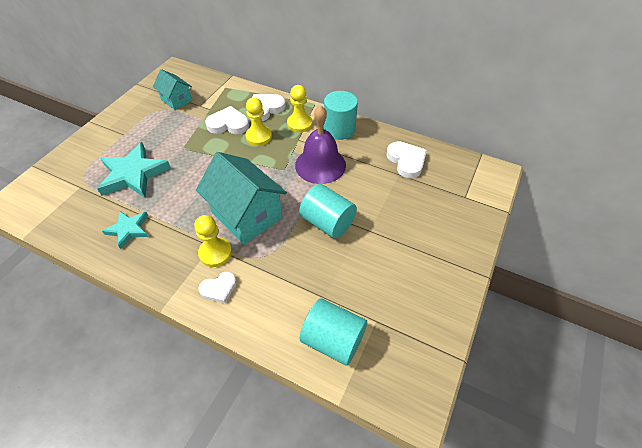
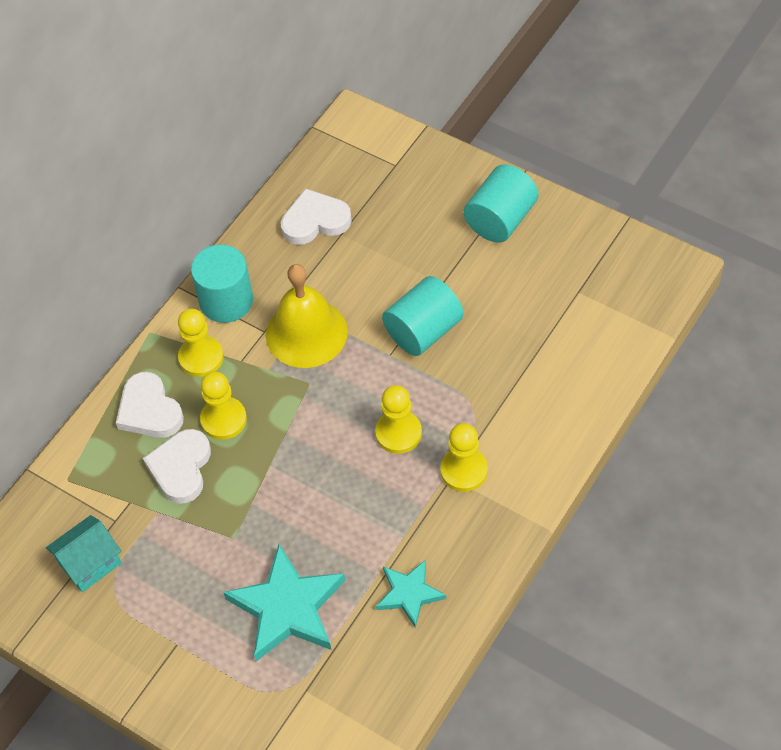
camera: 80 degrees left, 5 degrees up
turquoise house [196,152,287,245] -> yellow pawn [375,385,422,454]
white heart [199,271,237,303] -> none
purple bell [295,105,346,184] -> yellow bell [266,264,348,368]
turquoise cylinder [300,298,367,366] -> turquoise cylinder moved to [463,164,539,243]

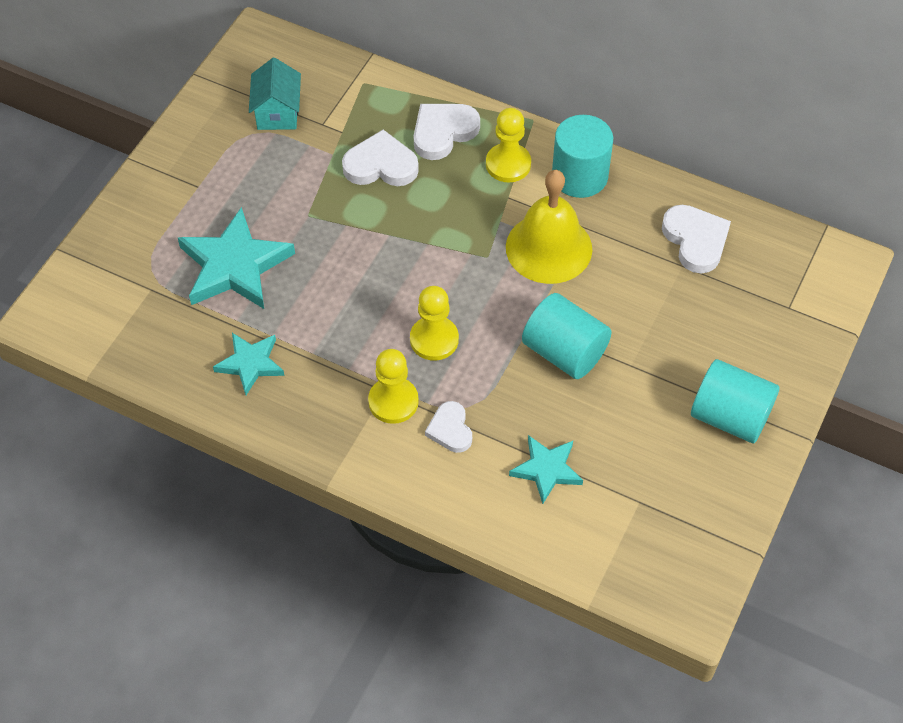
camera: 80 degrees right, 0 degrees up
turquoise house [46,515,121,592] -> turquoise house turned 45 degrees clockwise [249,58,301,130]
yellow pawn [200,372,247,440] -> none
none -> white heart [425,401,472,453]
none -> turquoise star [509,435,583,504]

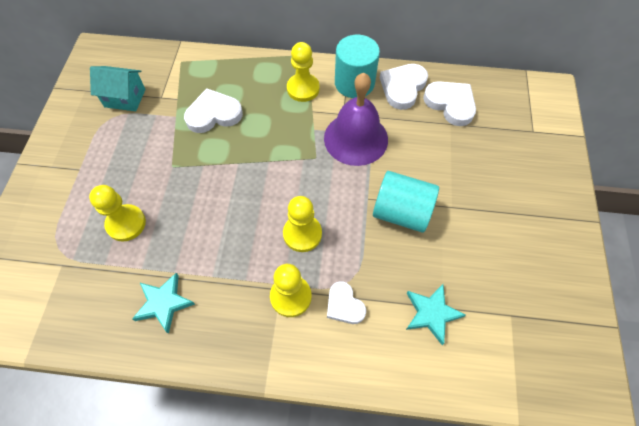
camera: 20 degrees left, 5 degrees up
turquoise star [178,207,295,309] -> yellow pawn [89,185,146,242]
turquoise house [249,58,301,130] -> turquoise house turned 60 degrees counterclockwise [90,66,146,111]
white heart [414,104,480,160] -> white heart moved to [380,64,428,110]
yellow bell [506,170,592,284] -> purple bell [324,73,388,166]
turquoise cylinder [691,359,780,443] -> none

